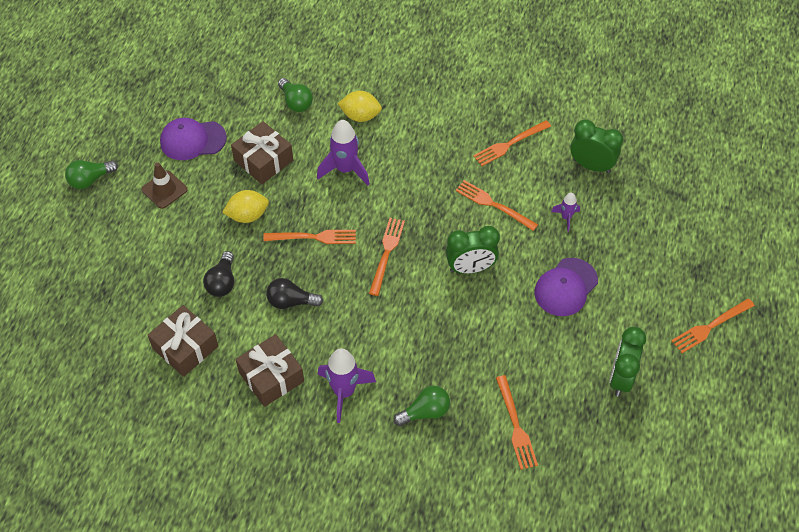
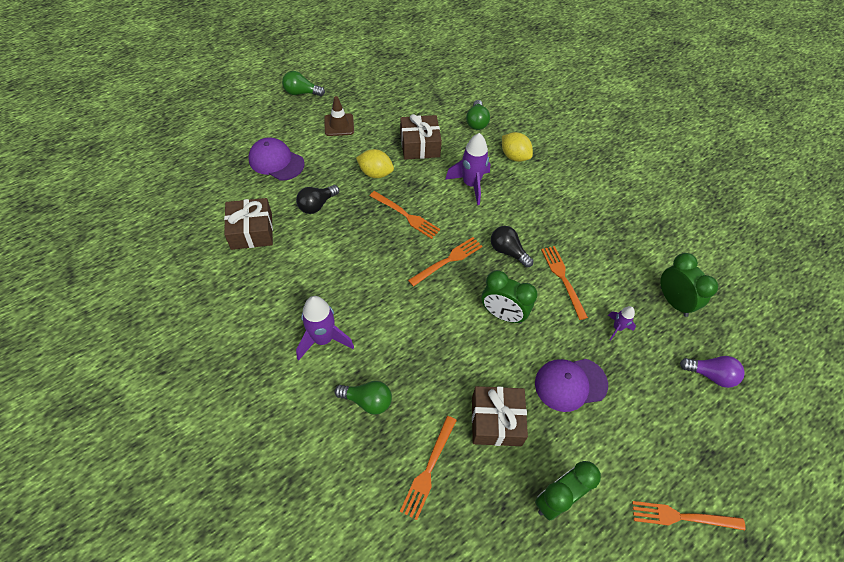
camera: 35 degrees right, 0 degrees up
purple cap [160,118,227,160] -> purple cap moved to [248,137,304,181]
brown gift [236,334,304,407] -> brown gift moved to [472,386,528,446]
black light bulb [266,278,323,309] -> black light bulb moved to [491,226,534,268]
orange fork [473,120,551,166] -> none
none -> purple light bulb [680,356,745,388]

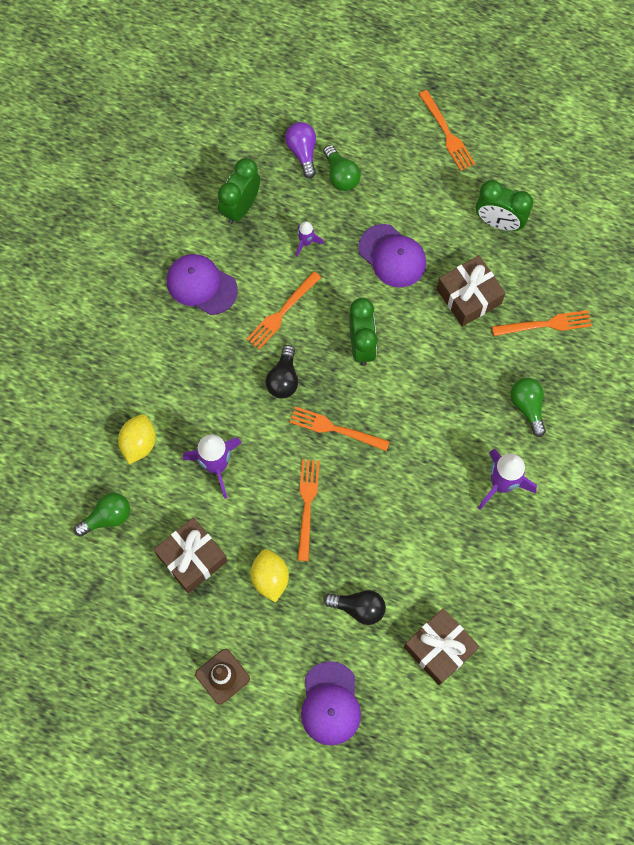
camera: 120 degrees left, 15 degrees up
green light bulb [282,71,325,96] -> green light bulb moved to [323,145,361,191]
none -> purple cap [167,254,238,315]

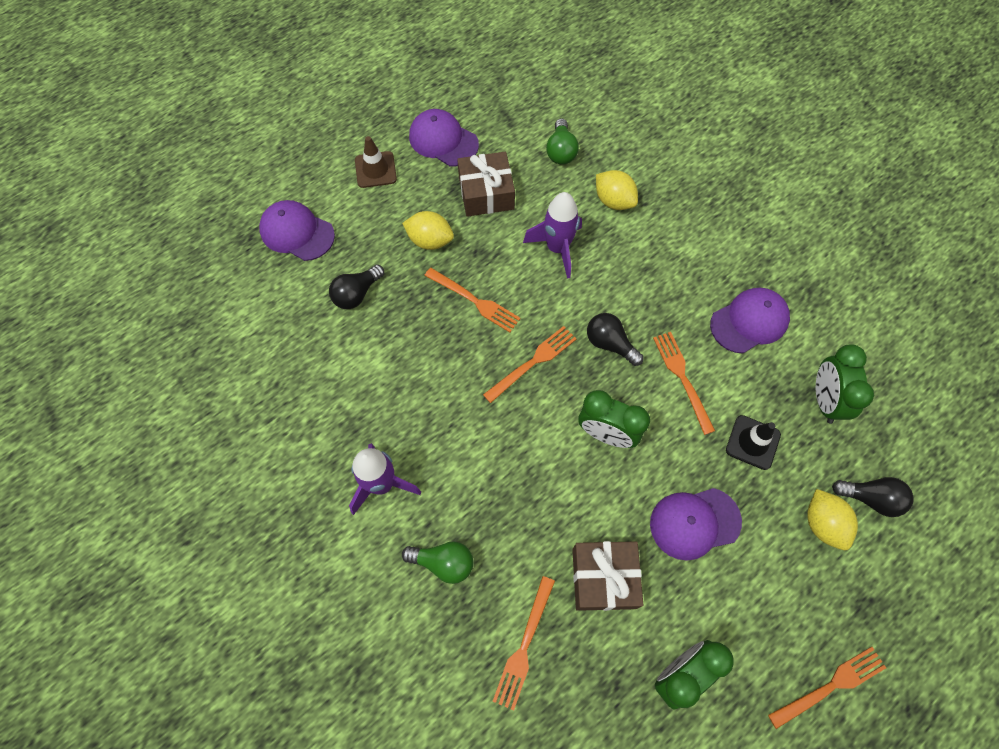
camera: 120 degrees right, 5 degrees down
green clock [218,158,260,224] -> green clock turned 150 degrees counterclockwise [816,344,874,424]
purple light bulb [285,122,316,179] -> black light bulb [832,477,914,517]
purple rocket [296,221,324,257] -> black traffic cone [726,415,781,470]
green light bulb [323,145,361,191] -> yellow lemon [807,489,858,550]
brown gift [404,608,479,685] -> none
orange fork [419,90,475,171] -> orange fork turned 150 degrees clockwise [768,647,886,729]
none -> purple cap [409,109,479,166]

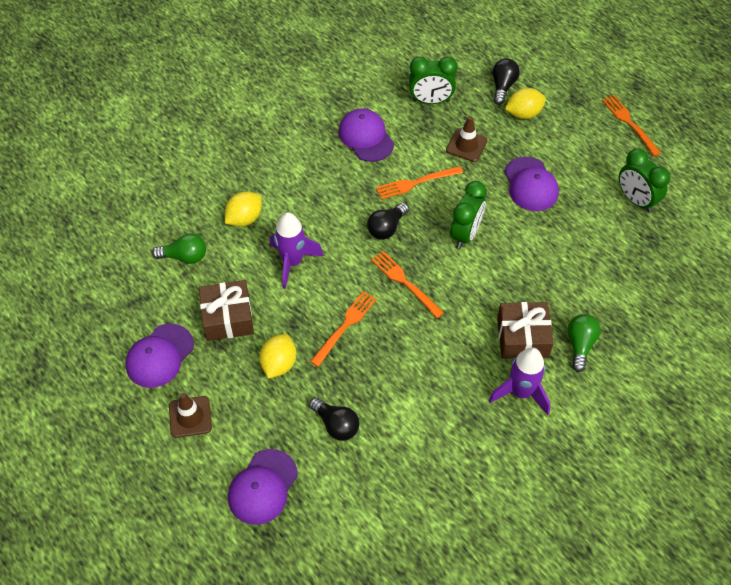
camera: 90 degrees left, 10 degrees down
orange fork [493,576,555,711] -> none
brown gift [572,541,643,611] -> brown gift moved to [497,302,554,359]
black traffic cone [726,415,781,470] -> brown traffic cone [446,116,487,162]

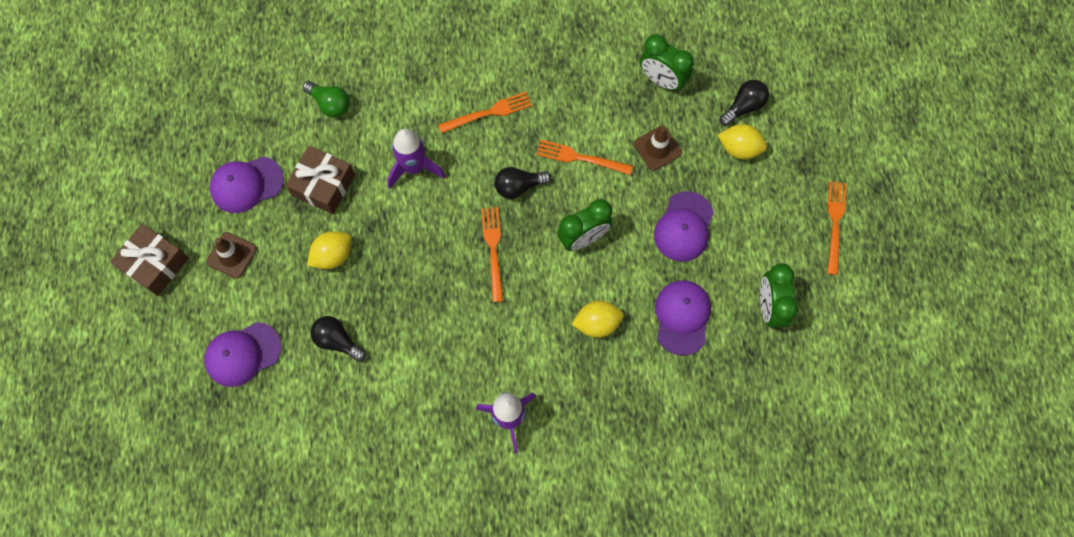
camera: 35 degrees right, 15 degrees up
yellow lemon [225,192,262,227] -> yellow lemon moved to [572,301,624,338]
black light bulb [309,397,359,441] -> black light bulb turned 135 degrees clockwise [310,316,366,362]
orange fork [310,291,377,367] -> orange fork moved to [438,92,532,133]
purple cap [338,108,394,162] -> purple cap moved to [655,280,711,356]
brown gift [497,302,554,359] -> brown gift moved to [110,224,189,296]
green light bulb [568,314,601,372] -> none

